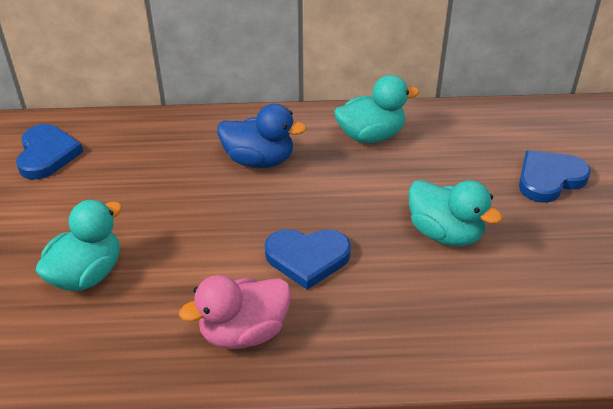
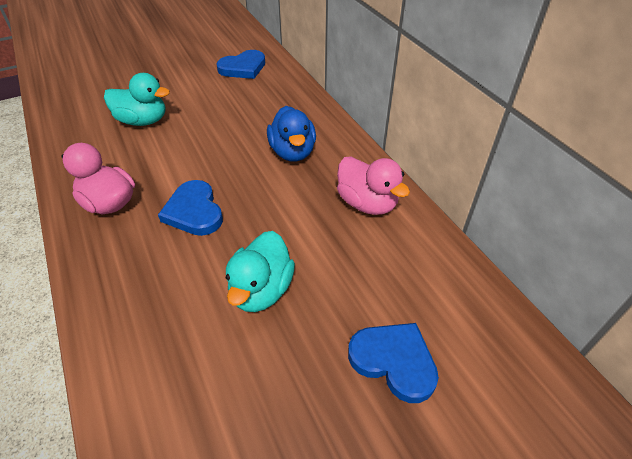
camera: 65 degrees right, 5 degrees up
turquoise duck [334,75,419,143] -> pink duck [337,156,410,215]

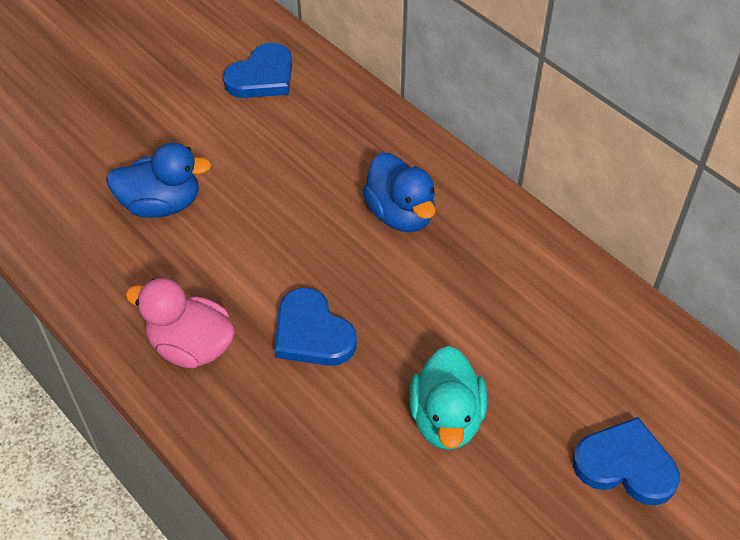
camera: 15 degrees left, 5 degrees up
turquoise duck [104,73,170,126] -> blue duck [106,143,212,218]
pink duck [337,156,410,215] -> none

